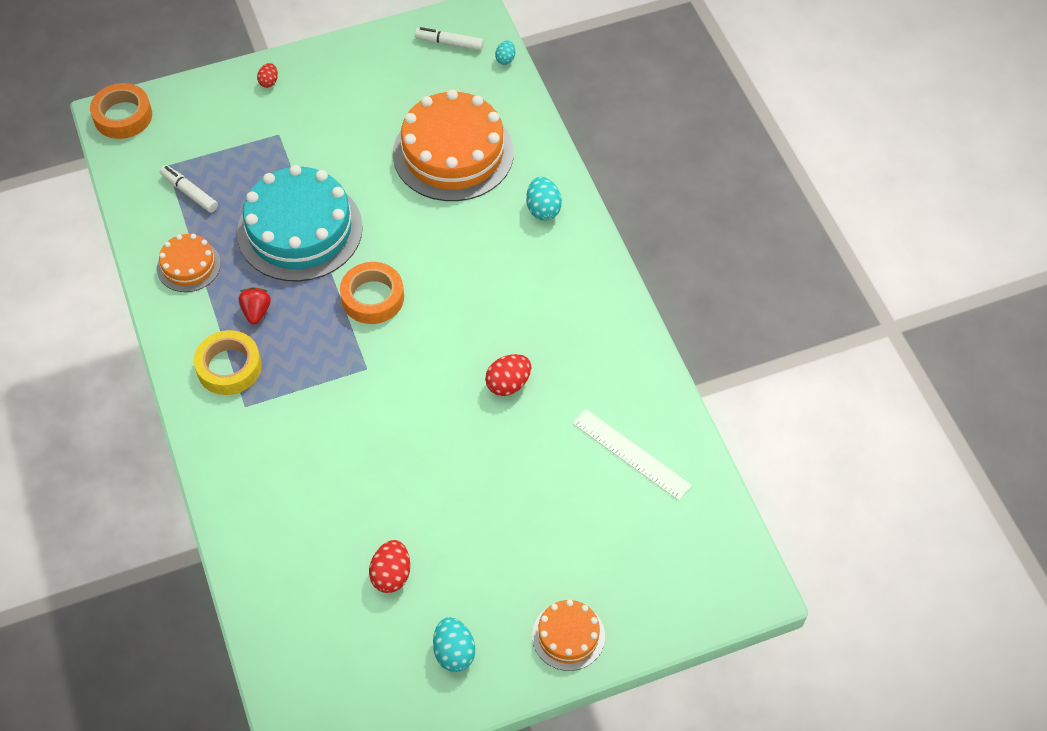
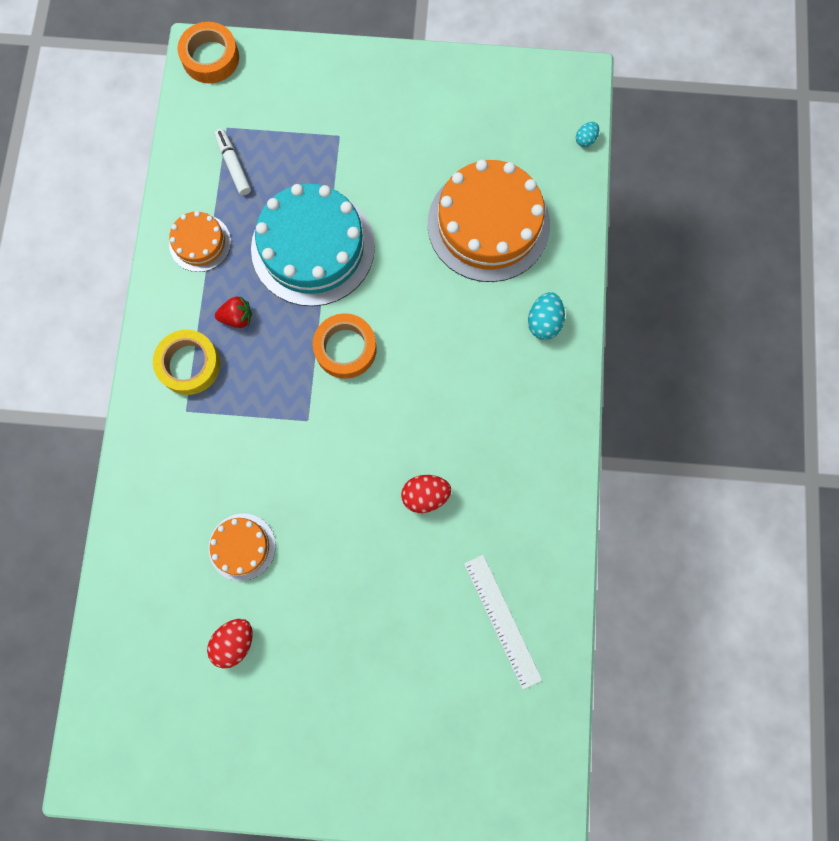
camera: 25 degrees right, 20 degrees up
red strawberry [239,287,271,325] -> red strawberry turned 60 degrees clockwise [215,296,252,328]
red egg [257,63,278,88] -> none
white marker [415,27,484,51] -> none
turquoise egg [433,617,475,672] -> none
orange cake [532,600,605,671] -> orange cake moved to [208,514,276,581]

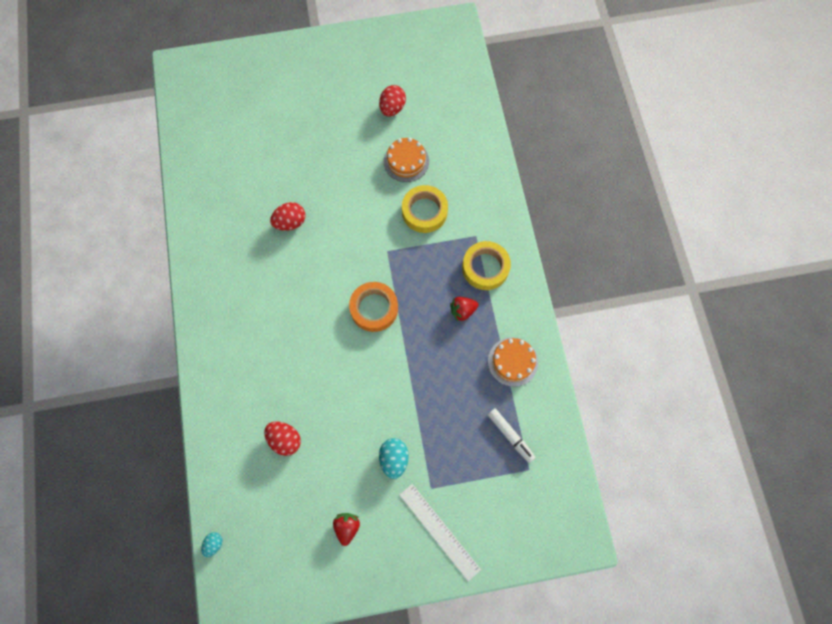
camera: 165 degrees right, 5 degrees down
orange tape [178,22,239,83] -> none
turquoise cake [251,184,375,306] -> none
orange cake [428,160,550,282] -> red egg [264,421,301,456]
white ruler [464,555,542,690] -> white ruler moved to [400,484,481,582]
turquoise egg [528,292,565,340] -> turquoise egg moved to [379,438,409,479]
none -> red strawberry [333,513,360,546]
none -> yellow tape [402,185,448,233]

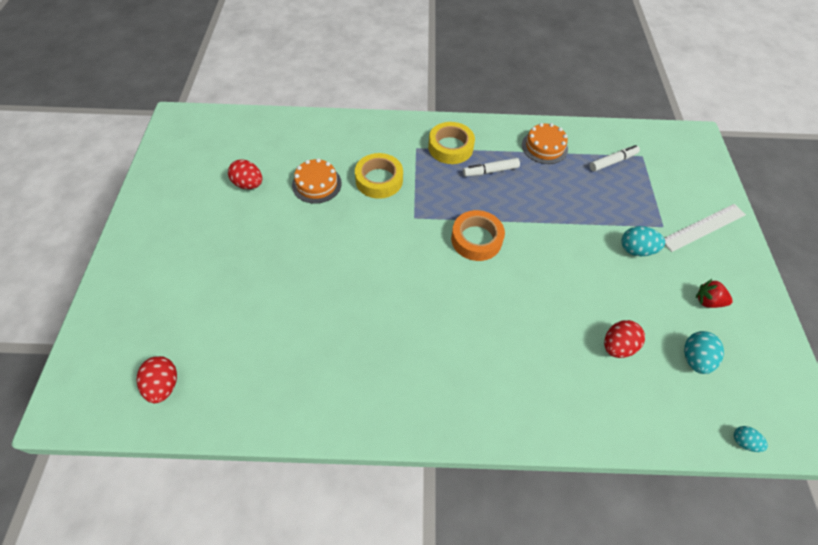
camera: 80 degrees left, 15 degrees down
red egg [270,202,306,231] -> red egg moved to [136,356,177,403]
red strawberry [450,297,479,321] -> white marker [463,158,520,177]
none -> turquoise egg [684,331,724,374]

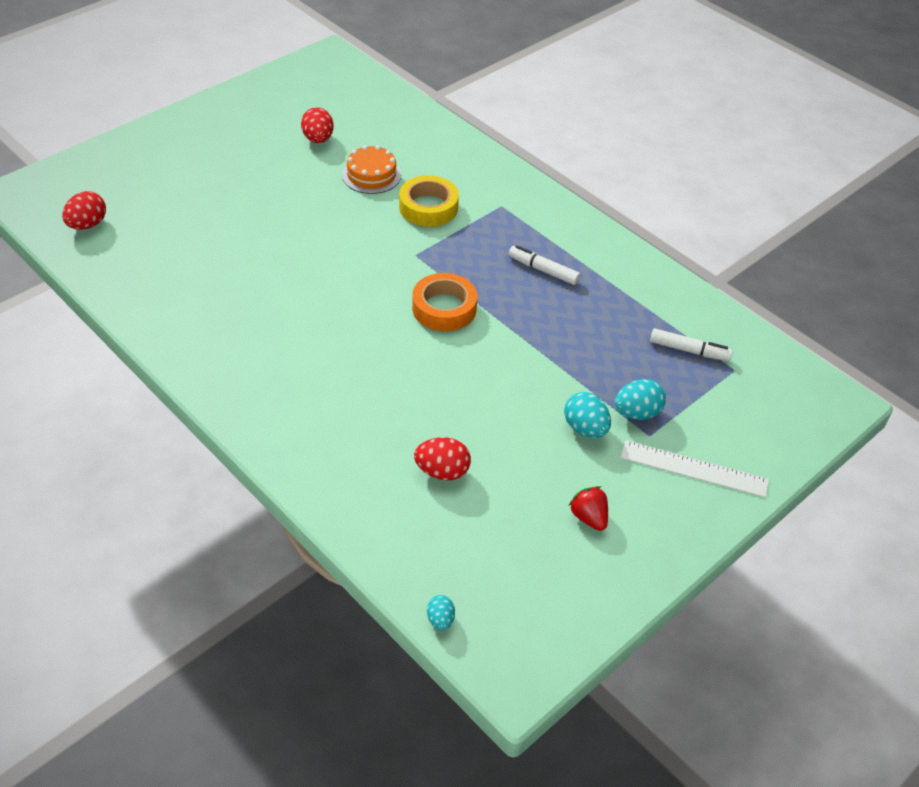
camera: 45 degrees right, 10 degrees down
yellow tape [428,122,475,164] -> none
orange cake [522,123,568,164] -> none
turquoise egg [684,331,724,374] -> turquoise egg moved to [615,379,666,420]

